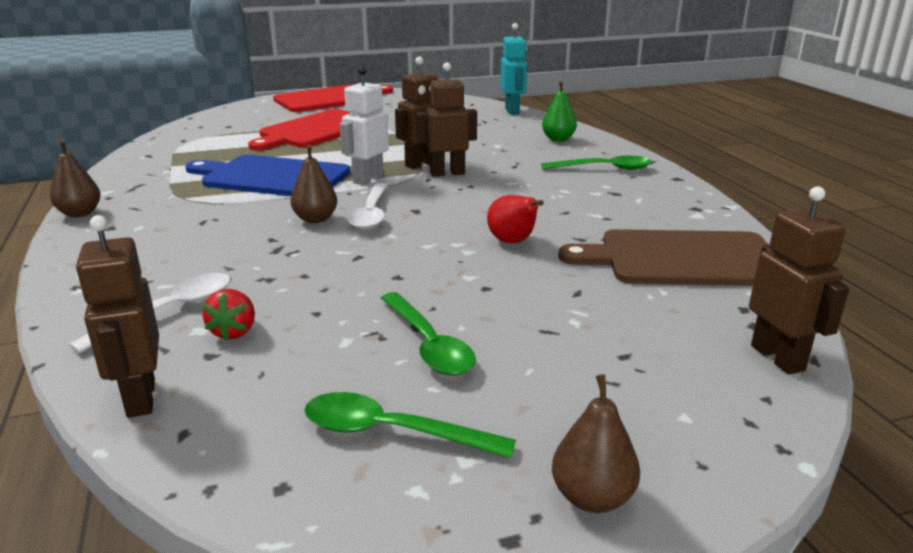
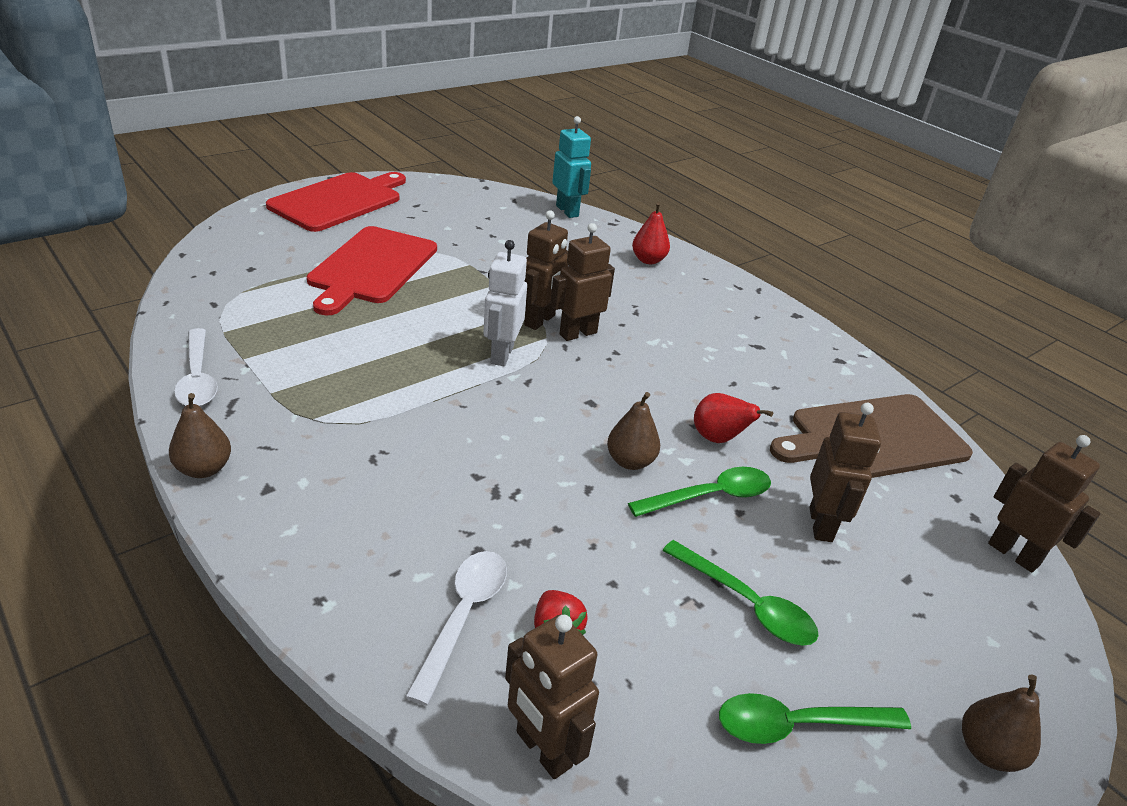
camera: 25 degrees left, 10 degrees up
blue cutting board [185,155,350,196] -> none
brown pear [290,145,337,223] -> brown pear moved to [607,392,660,470]
white spoon [348,183,388,230] -> white spoon moved to [174,328,218,406]
green spoon [541,156,652,170] -> green spoon moved to [628,467,771,517]
green pear [542,81,577,141] -> red pear [632,202,670,264]
none -> brown robot [809,403,881,542]

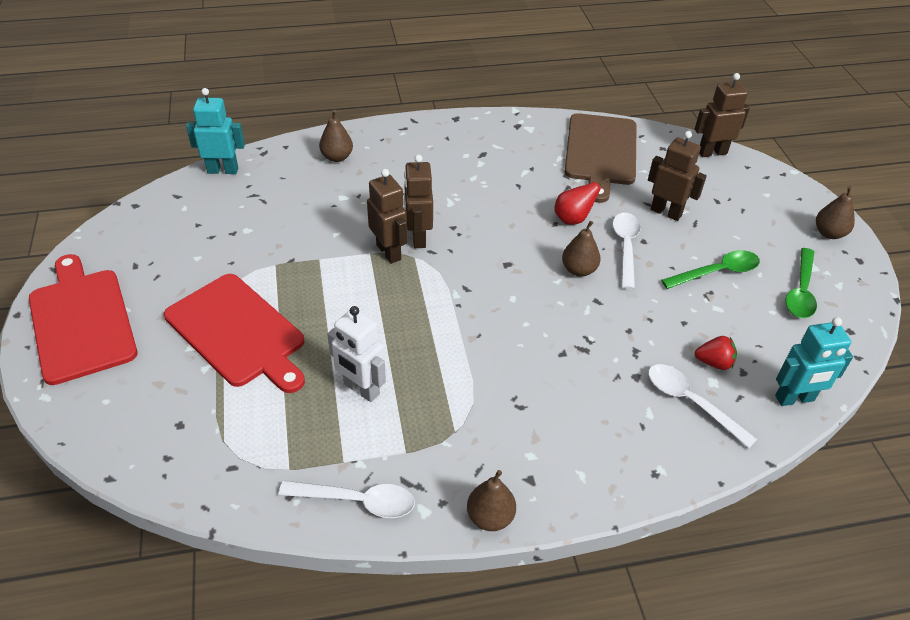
camera: 60 degrees left, 10 degrees up
white robot [483,240,527,366] -> white robot moved to [327,306,386,402]
brown robot [505,614,599,779] -> turquoise robot [775,317,853,406]
green spoon [628,467,771,517] -> white spoon [612,213,641,289]
red pear [632,202,670,264] -> brown pear [319,110,353,162]

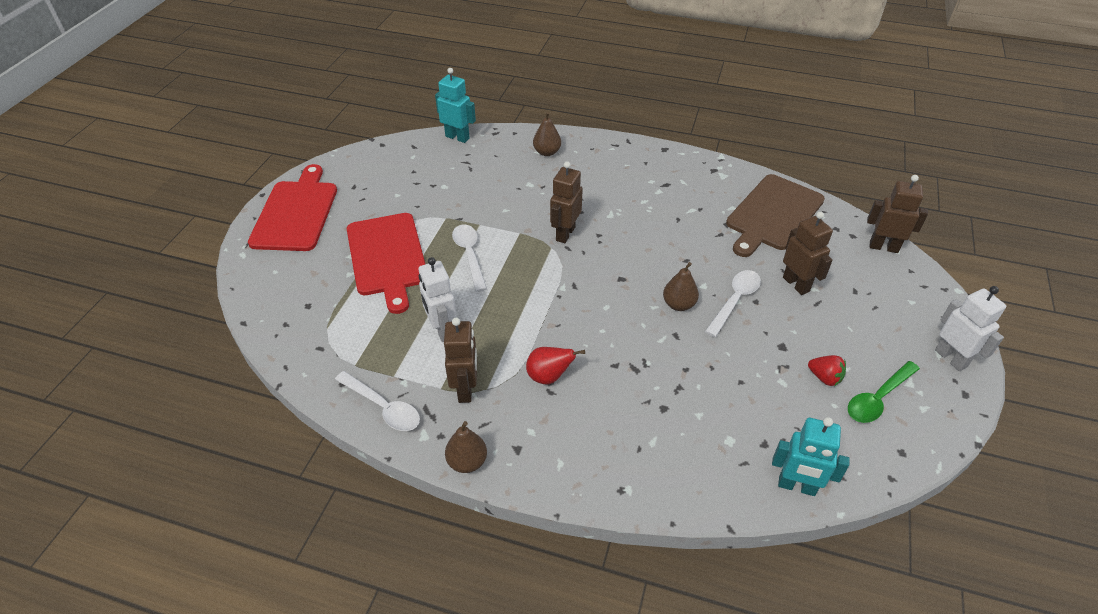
camera: 30 degrees right, 0 degrees up
brown robot [367,169,407,264] -> brown robot moved to [444,318,477,403]
red pear [554,178,609,225] -> red pear moved to [526,347,585,384]
white spoon [648,364,757,448] -> white spoon moved to [452,224,487,292]
green spoon [661,250,760,289] -> none
red strawberry [695,336,737,370] -> red strawberry moved to [808,355,846,386]
brown pear [816,186,855,239] -> white robot [935,286,1006,371]

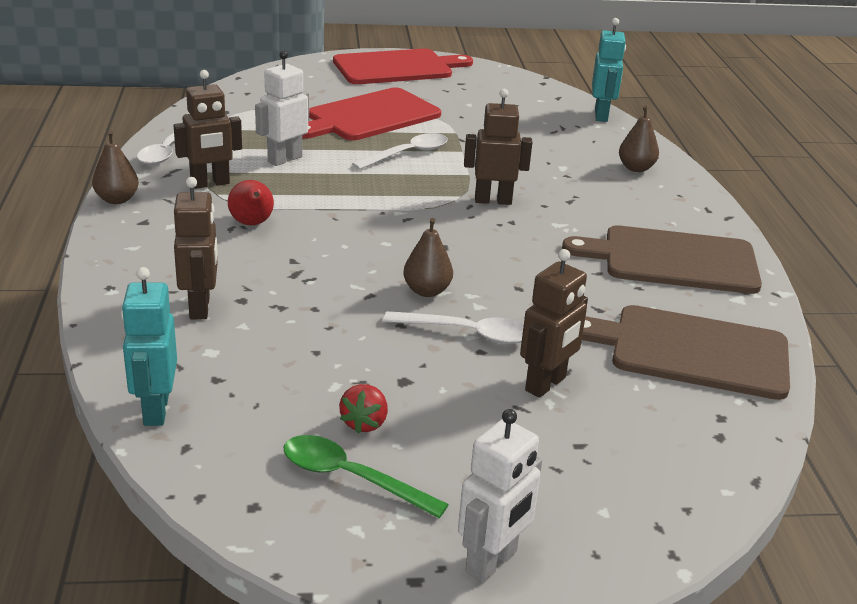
camera: 65 degrees right, 15 degrees down
brown robot [867,175,928,253] -> brown robot moved to [174,177,218,319]
none -> brown cutting board [562,225,762,294]

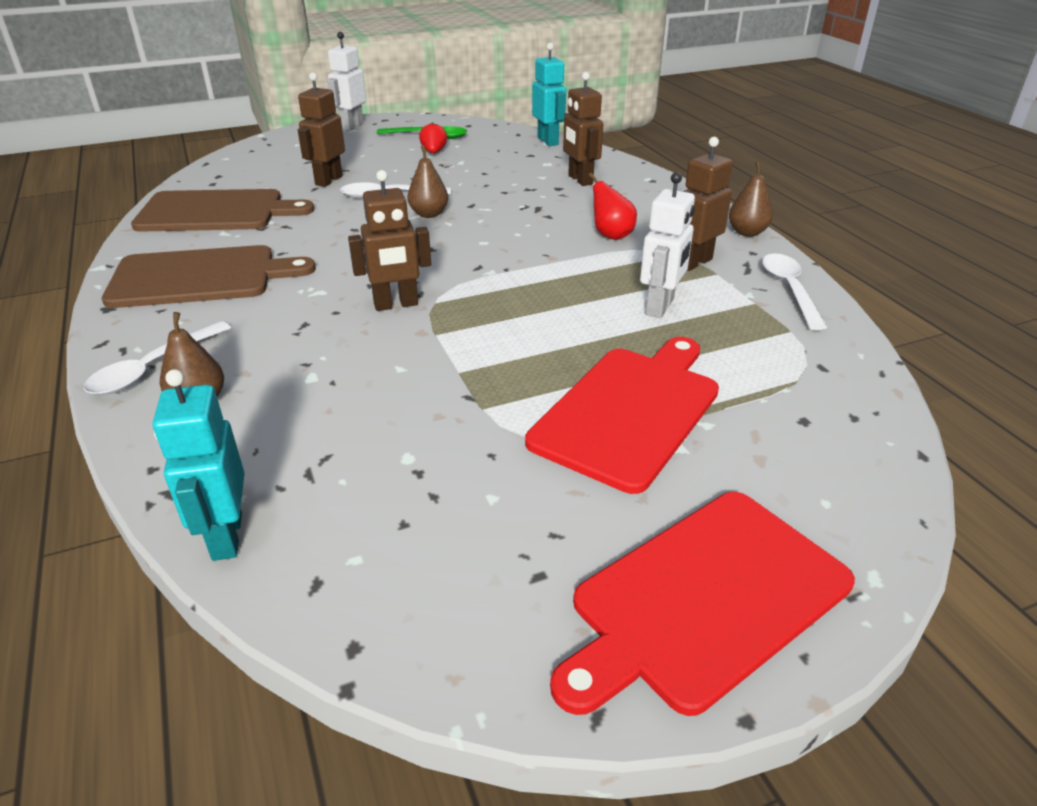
camera: 165 degrees right, 5 degrees up
white spoon [352,133,448,170] -> white spoon moved to [84,321,231,395]

